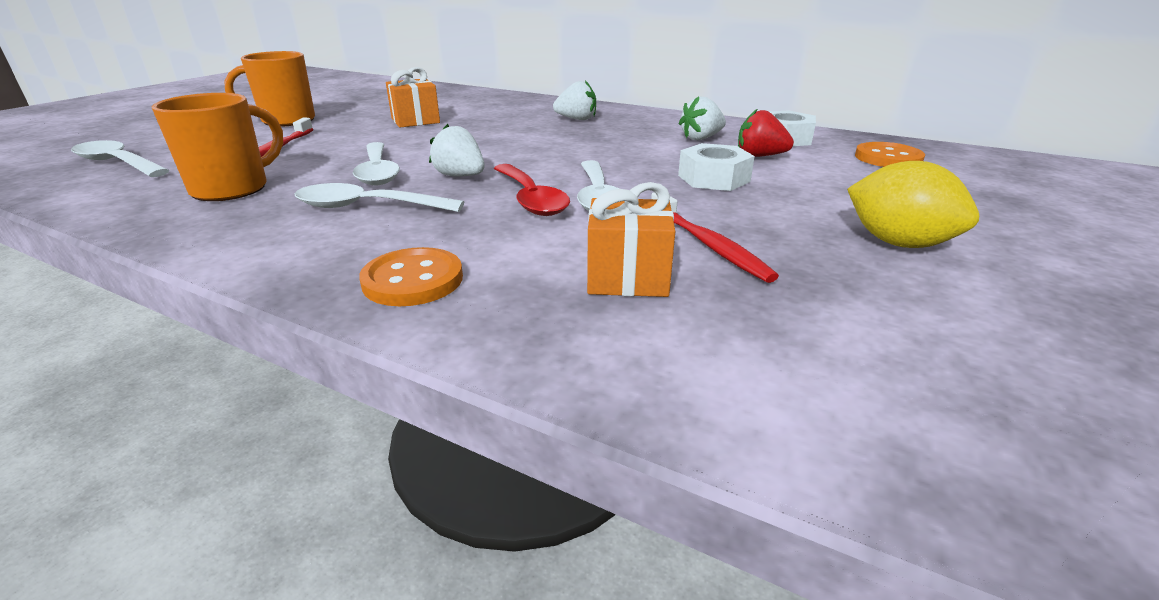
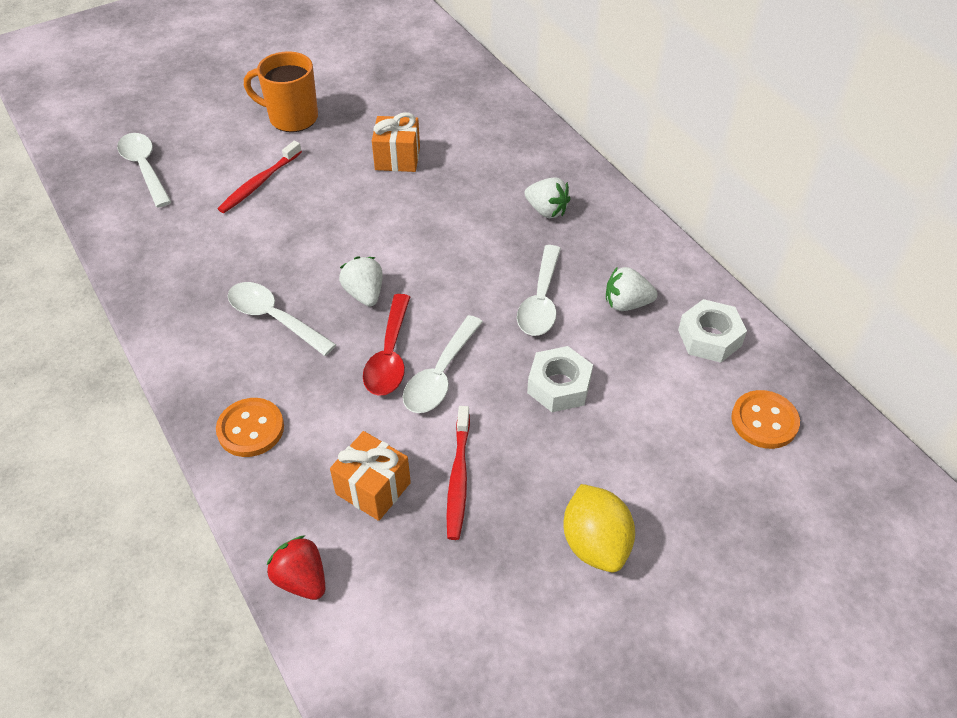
camera: 30 degrees right, 20 degrees up
orange mug [152,93,283,201] -> none
white spoon [353,142,400,185] -> white spoon moved to [517,245,561,336]
red strawberry [738,109,794,157] -> red strawberry moved to [267,535,325,600]

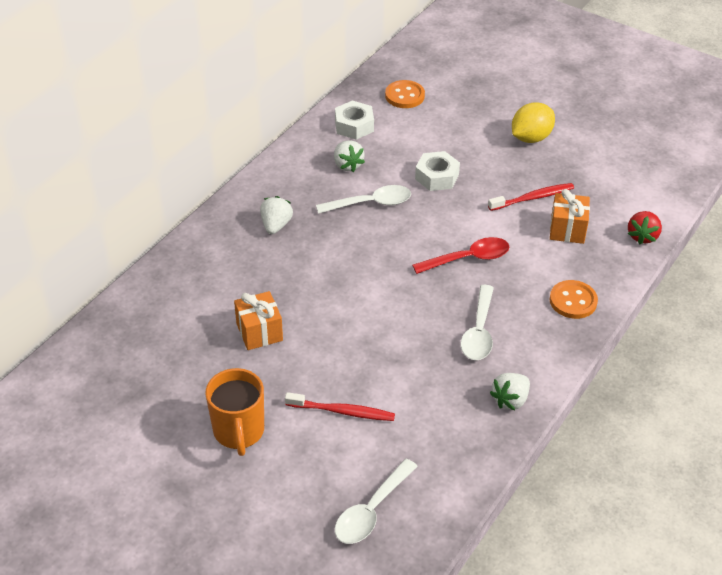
camera: 115 degrees left, 5 degrees down
white strawberry [339,256,383,306] -> white strawberry moved to [490,373,530,410]
white spoon [403,315,483,413] -> none

